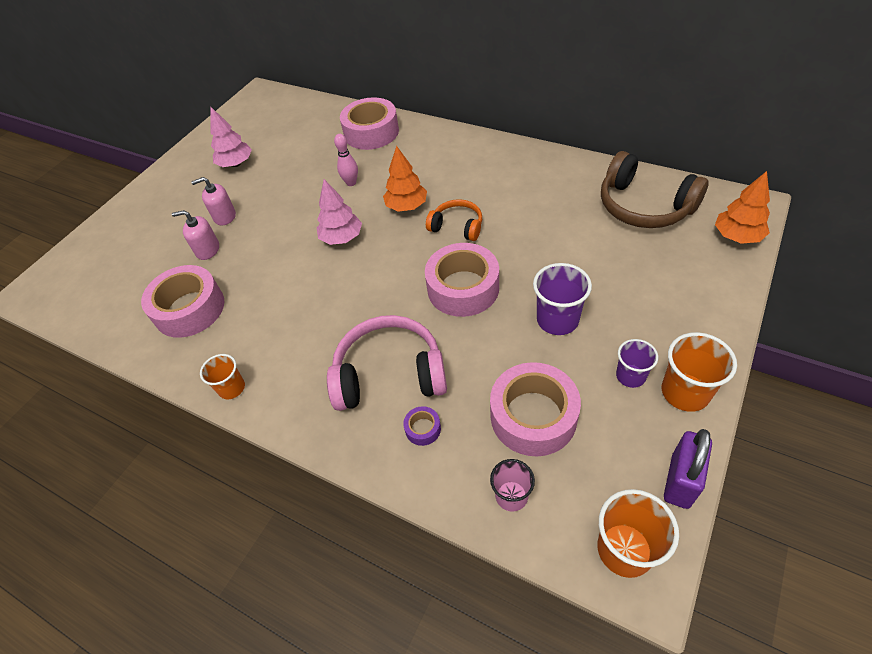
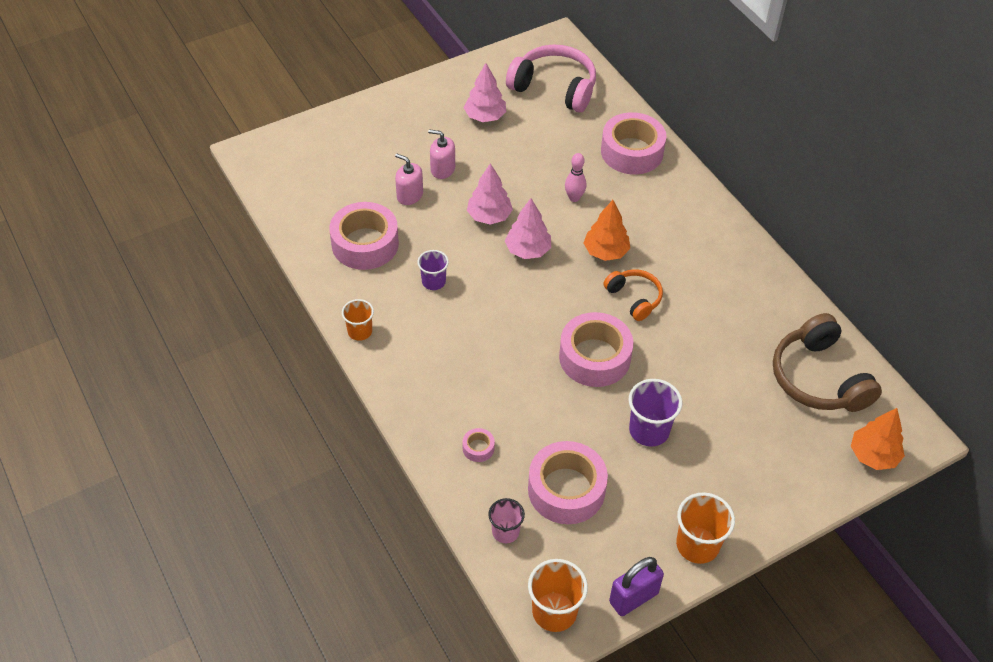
camera: 25 degrees right, 0 degrees up
pink headphones [327,315,447,411] -> pink headphones moved to [506,45,596,113]
purple tape [403,406,441,446] -> pink tape [462,428,495,462]
purple cup [616,339,658,388] -> purple cup moved to [417,250,449,290]
none -> pink tree [467,163,513,225]

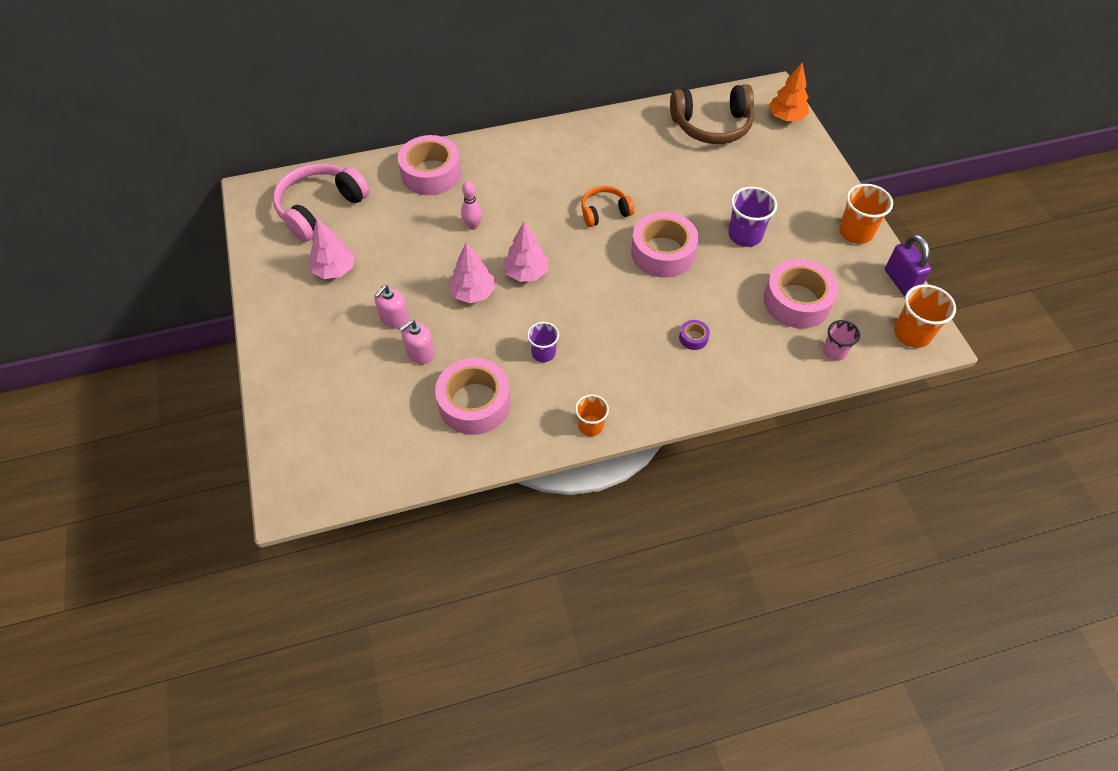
camera: 75 degrees left, 5 degrees up
pink tape [462,428,495,462] -> none
orange tree [583,200,630,261] -> none
none -> purple tape [679,320,710,350]

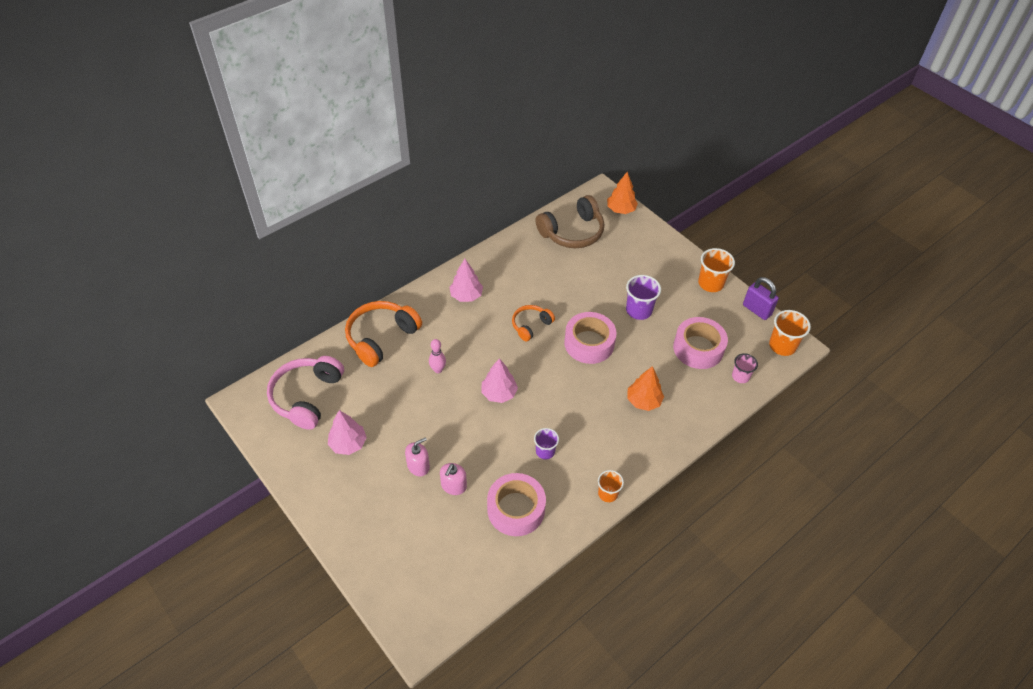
camera: 25 degrees left, 5 degrees down
pink soap dispenser [375,285,409,329] -> pink soap dispenser turned 135 degrees counterclockwise [405,437,430,476]
pink tape [398,135,461,195] -> orange headphones [345,301,422,367]
pink tree [449,242,495,303] -> pink tree moved to [449,259,483,302]
purple tape [679,320,710,350] -> orange tree [628,366,664,411]

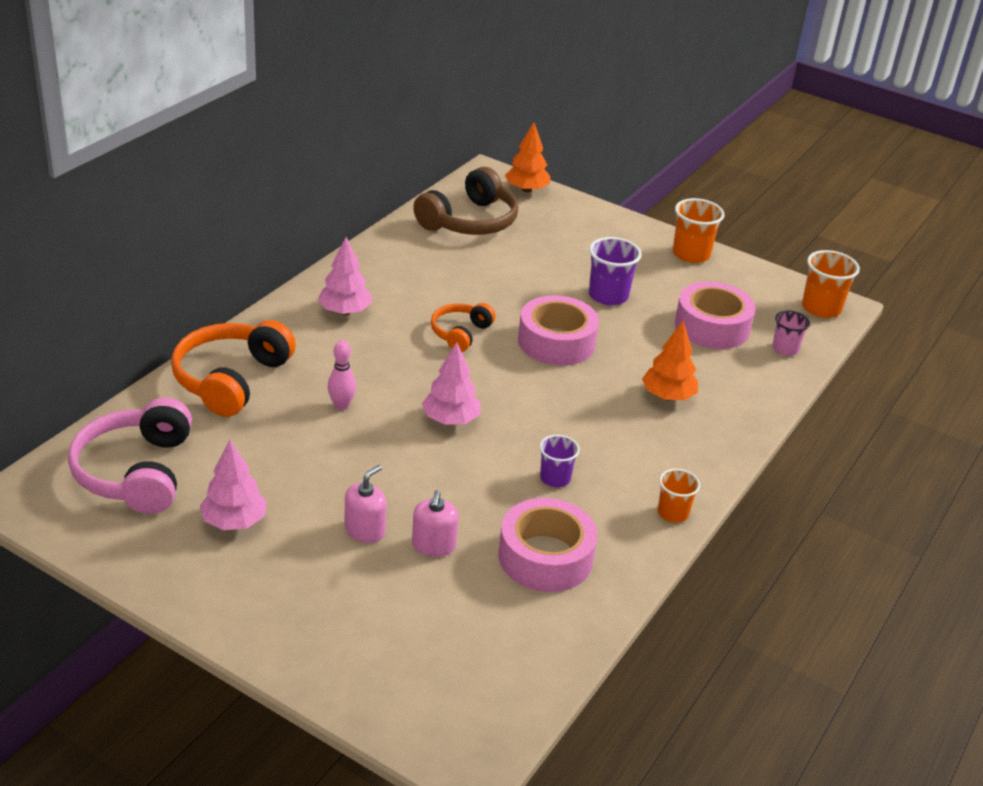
camera: 20 degrees left, 15 degrees down
purple padlock [743,277,779,320] -> none

